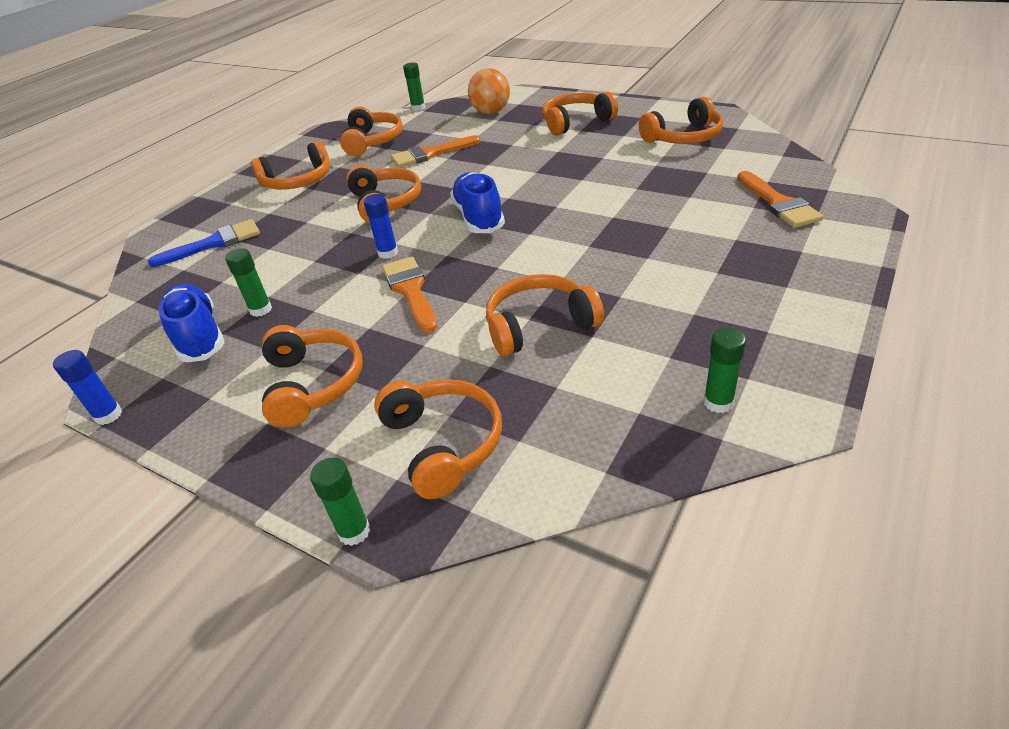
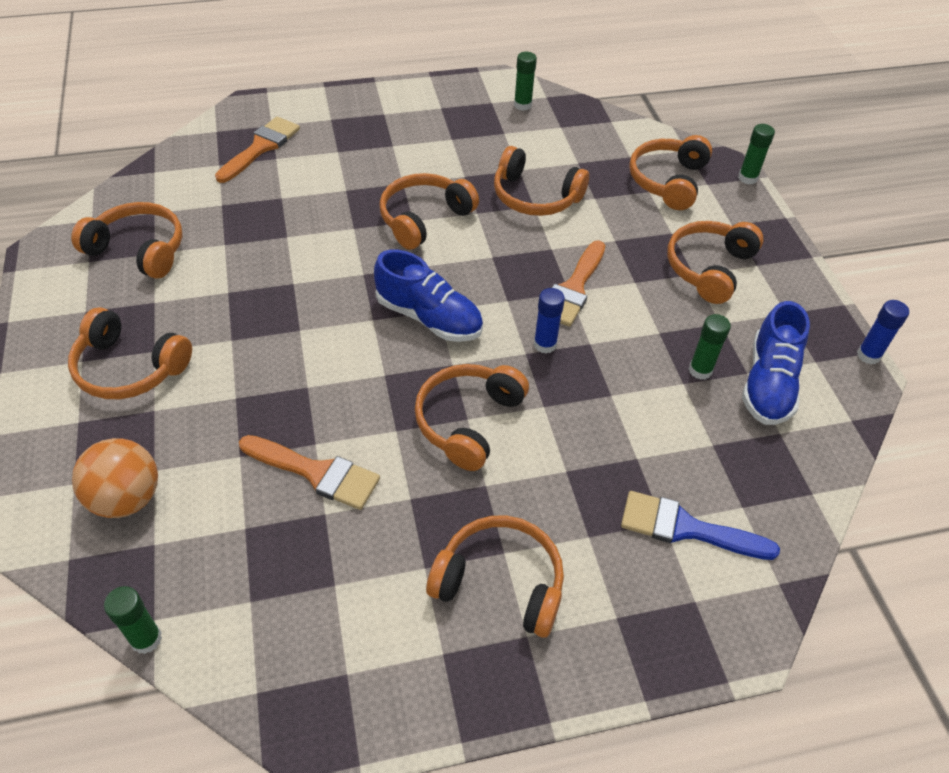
camera: 140 degrees left, 10 degrees up
orange headphones [340,106,403,156] -> orange headphones moved to [379,173,479,250]
blue shoe [450,172,505,233] -> blue shoe turned 90 degrees counterclockwise [374,249,483,342]

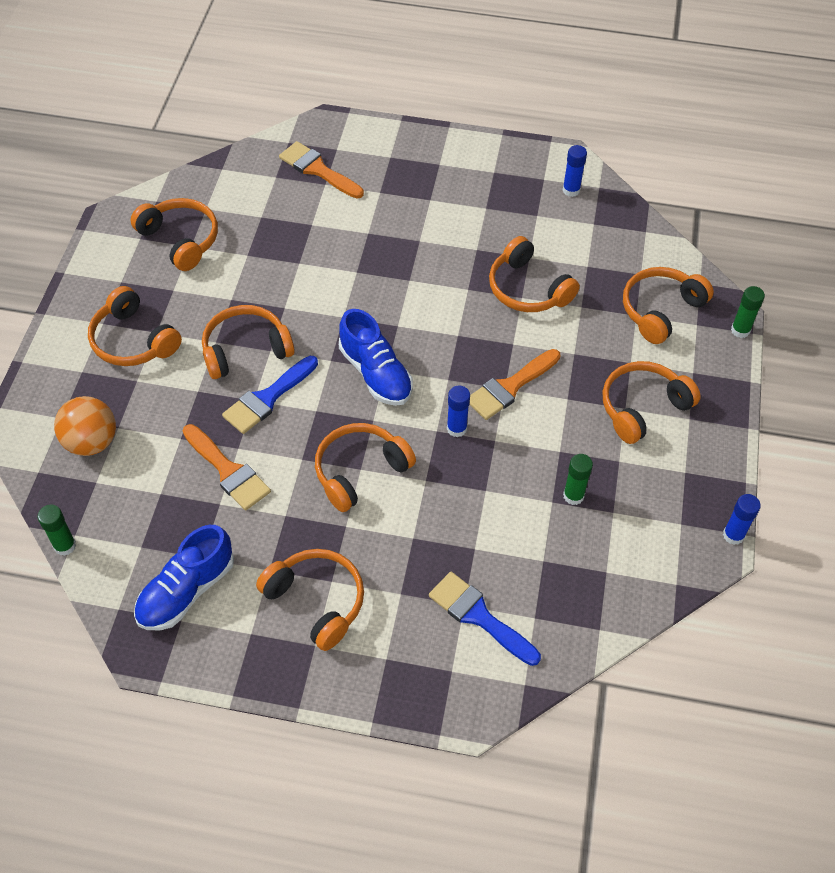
camera: 25 degrees right, 5 degrees up
orange brush [215,117,300,183] -> orange brush turned 105 degrees counterclockwise [279,141,364,199]
orange headphones [379,173,479,250] -> orange headphones moved to [202,305,294,379]
green glue stick [514,52,537,111] -> blue glue stick [562,145,587,197]
blue shoe [742,301,810,425] -> blue shoe moved to [134,525,234,630]
none -> blue brush [222,356,318,434]

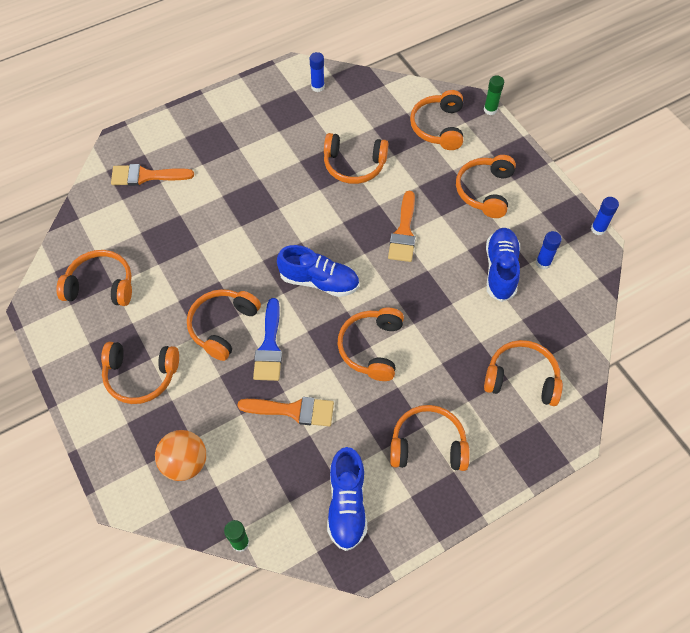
camera: 40 degrees left, 5 degrees up
blue brush [429,571,541,666] -> orange headphones [484,340,563,406]
blue glue stick [447,385,470,437] -> blue glue stick moved to [536,231,562,269]
green glue stick [563,454,593,505] -> blue shoe [486,228,520,302]

